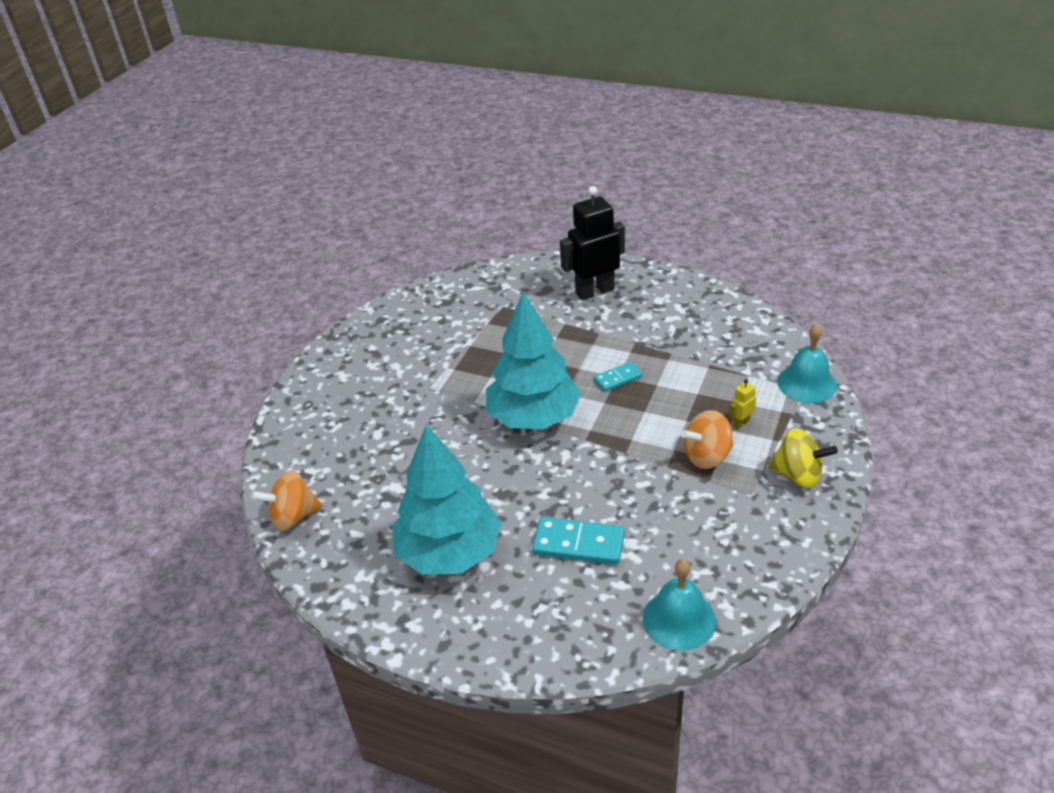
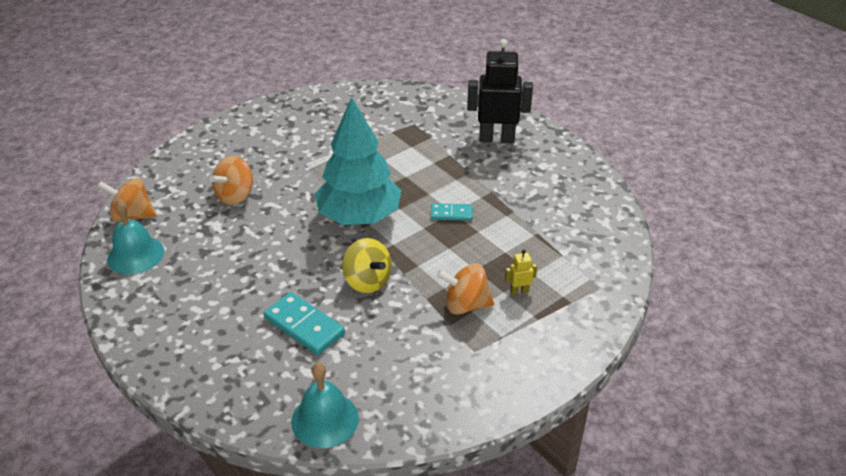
camera: 25 degrees right, 0 degrees up
turquoise tree [393,424,502,574] -> none
yellow spinning top [768,428,838,488] -> yellow spinning top moved to [342,238,392,293]
turquoise bell [778,324,837,403] -> turquoise bell moved to [107,199,164,274]
none -> orange spinning top [210,156,253,205]

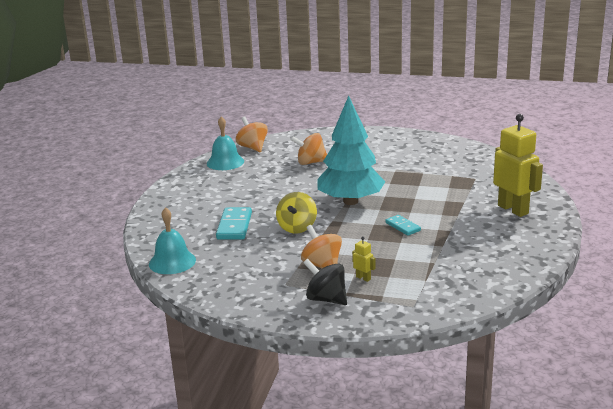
camera: 55 degrees right, 15 degrees down
black robot [467,39,533,143] -> yellow robot [493,114,543,217]
none -> black spinning top [303,259,347,305]

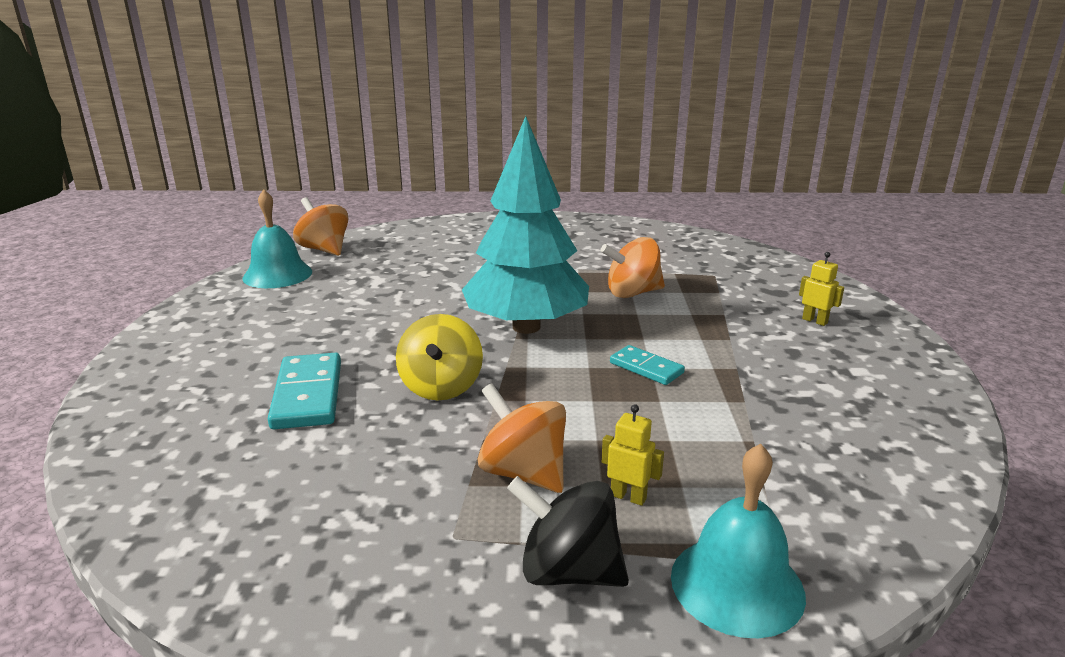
camera: 15 degrees left, 0 degrees up
turquoise bell [149,207,196,274] -> turquoise bell moved to [671,443,806,638]
orange spinning top [290,133,327,165] -> orange spinning top moved to [601,237,665,298]
yellow robot [493,114,543,217] -> yellow robot [799,252,844,326], size x0.41

